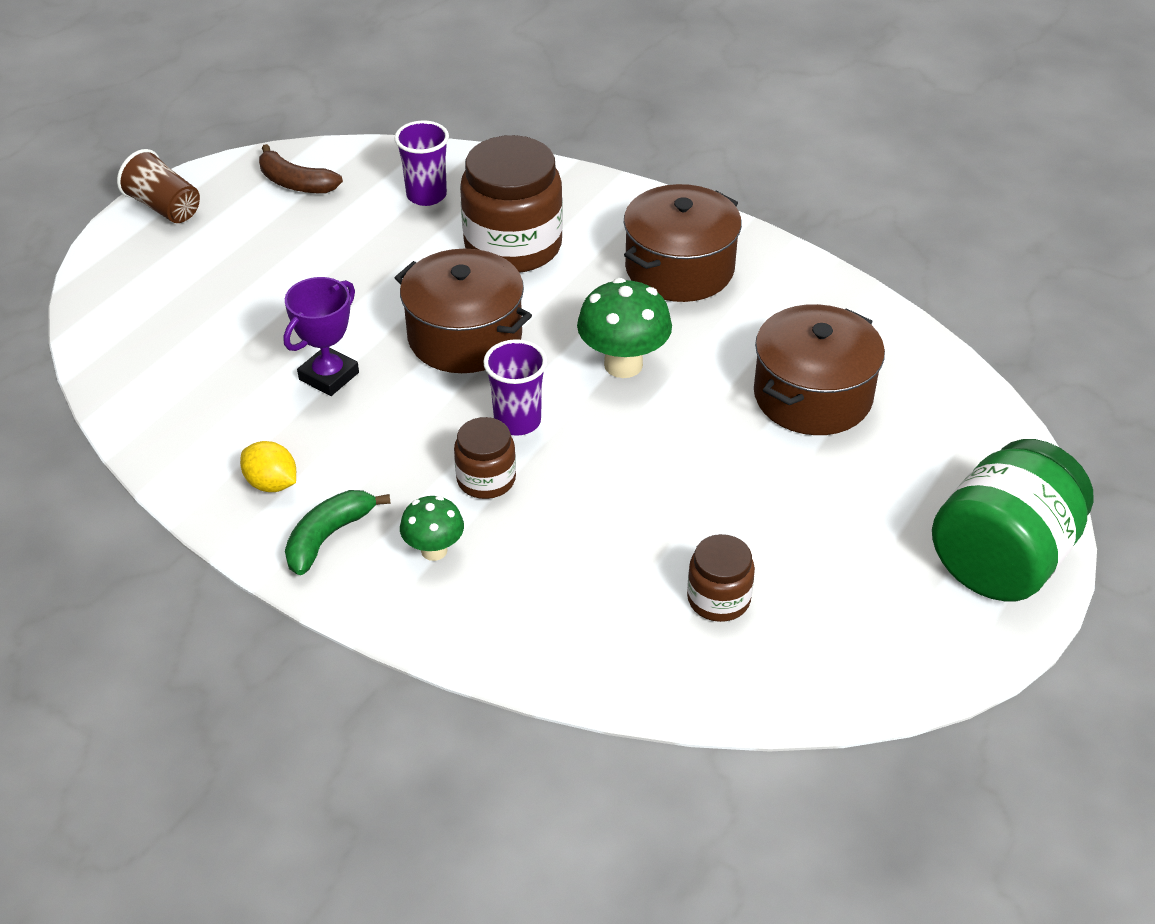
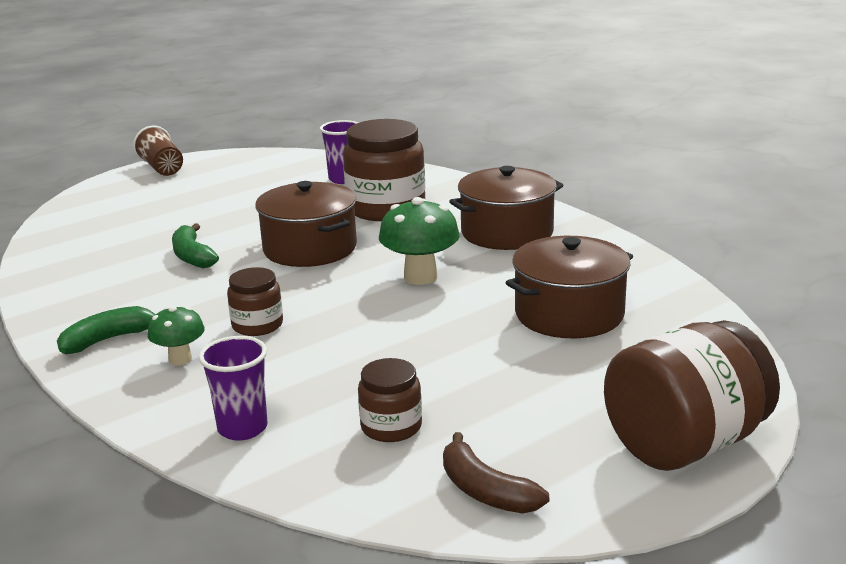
camera: 20 degrees right, 20 degrees down
yellow lemon [240,441,296,492] -> none
brown banana [259,144,343,193] -> brown banana moved to [443,432,549,514]
purple trophy [284,277,359,396] -> green banana [172,223,219,268]
purple cup [483,339,547,436] -> purple cup moved to [199,336,268,441]
green jar [932,439,1094,602] -> brown jar [604,320,780,471]

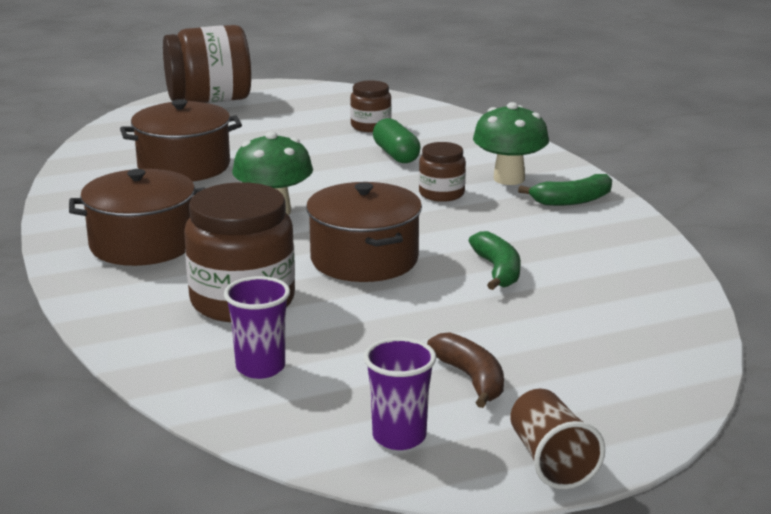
camera: 165 degrees left, 0 degrees up
green mushroom [148,306,205,365] -> green mushroom [473,102,549,185], size x1.64
purple cup [199,336,268,441] -> purple cup moved to [364,338,436,450]
brown banana [443,432,549,514] -> brown banana moved to [427,332,504,408]
none -> green capsule [373,118,421,163]

